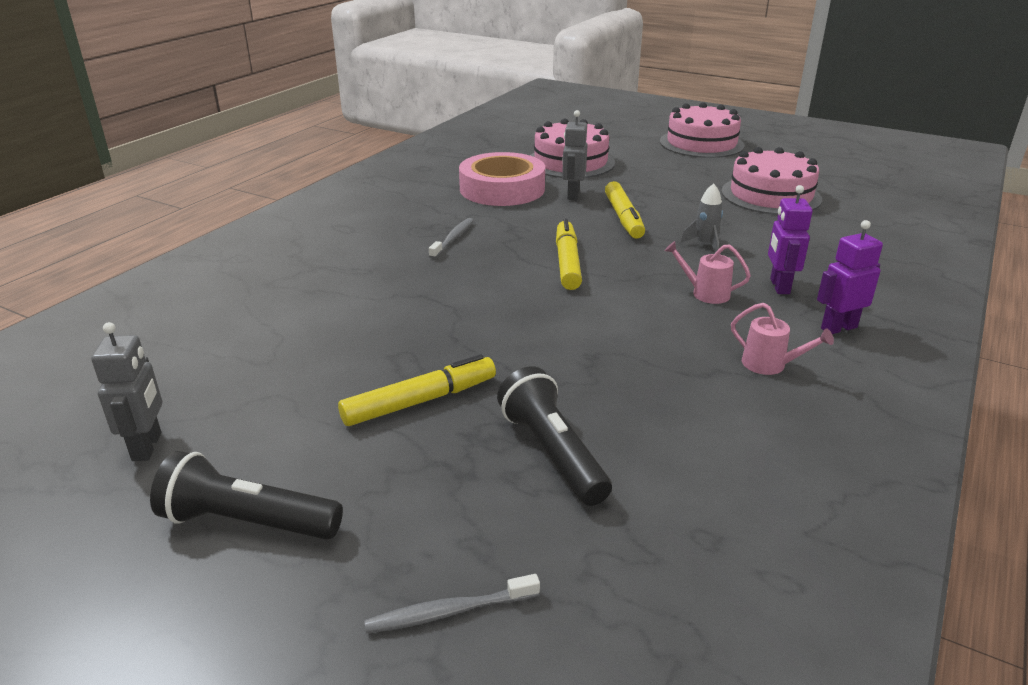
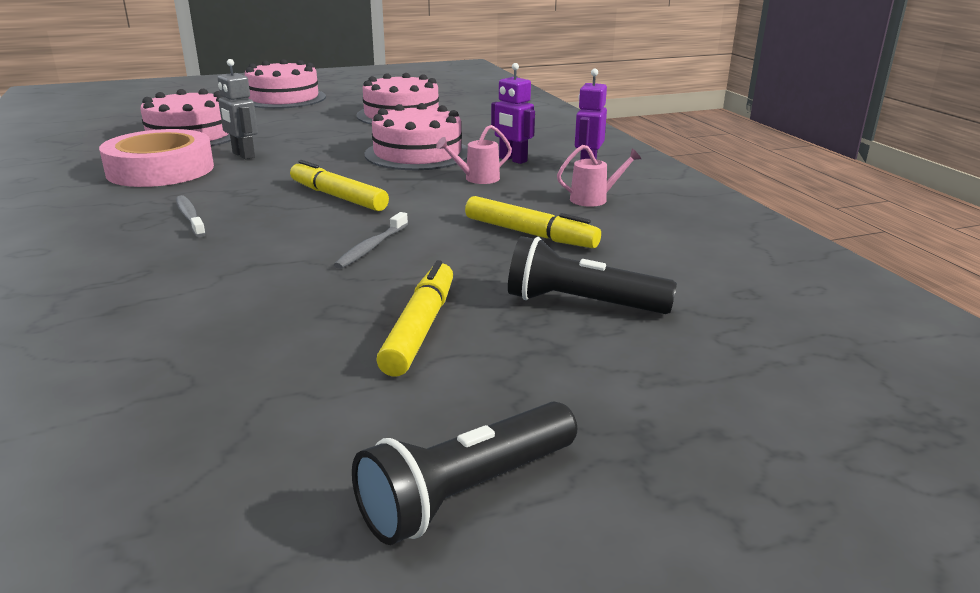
camera: 50 degrees left, 5 degrees down
grey robot [91,322,162,461] -> none
grey toothbrush [364,574,540,634] -> grey toothbrush moved to [334,212,408,269]
yellow marker [605,181,645,239] -> yellow marker moved to [465,196,601,248]
grey rocket [680,184,723,253] -> pink cake [364,103,468,170]

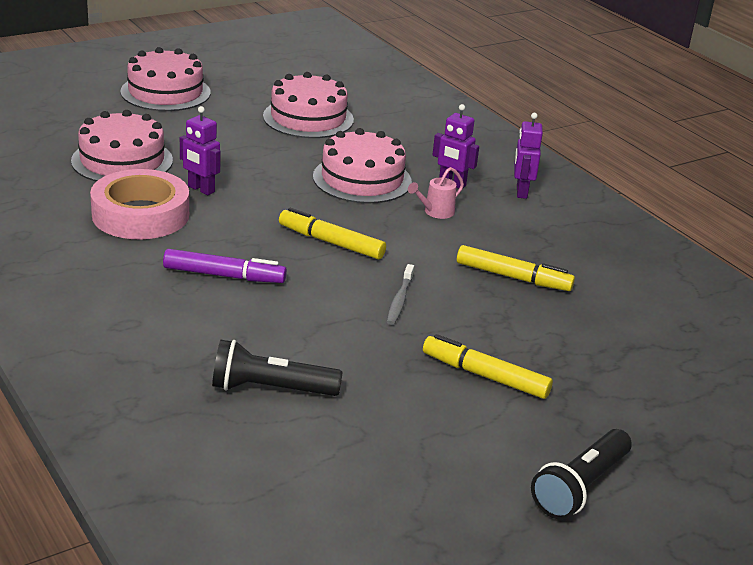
camera: 15 degrees left, 5 degrees up
grey toothbrush [176,195,206,238] -> purple marker [163,249,287,283]
grey robot [218,59,258,159] -> purple robot [180,106,220,195]
yellow marker [376,260,453,377] -> yellow marker turned 60 degrees counterclockwise [423,334,553,399]
black flashlight [508,236,677,314] -> black flashlight moved to [212,340,343,396]
pink watering can [557,145,641,207] -> none

